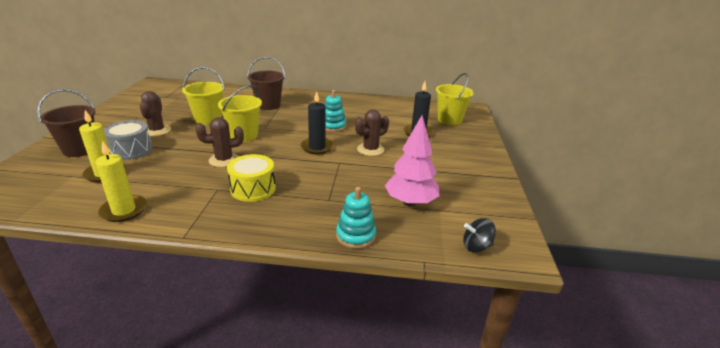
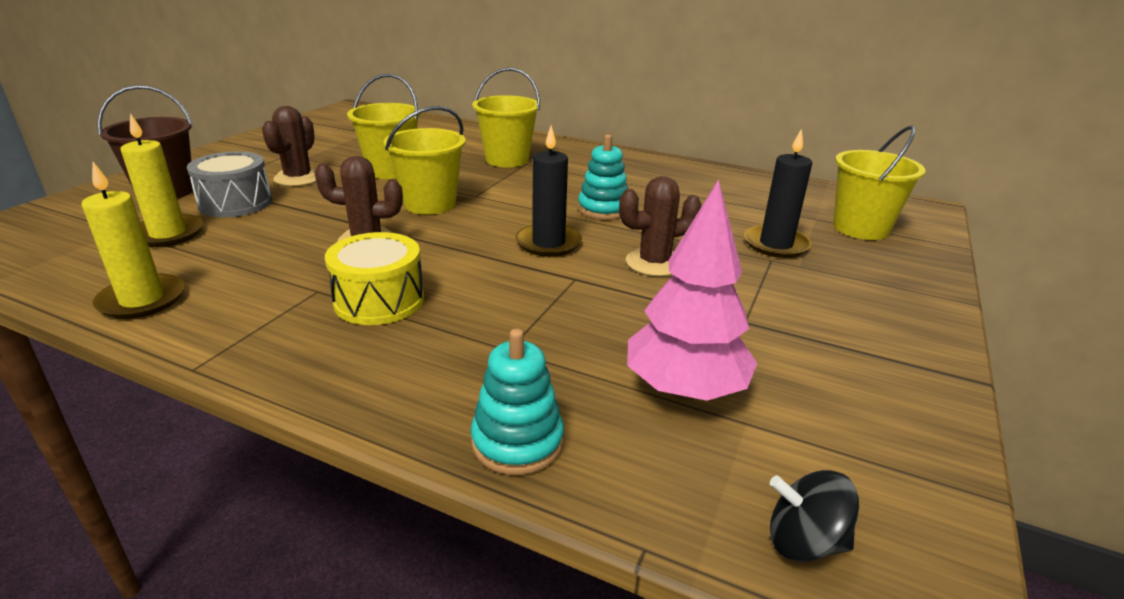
camera: 20 degrees right, 0 degrees up
brown bucket [247,57,285,110] -> yellow bucket [472,68,540,167]

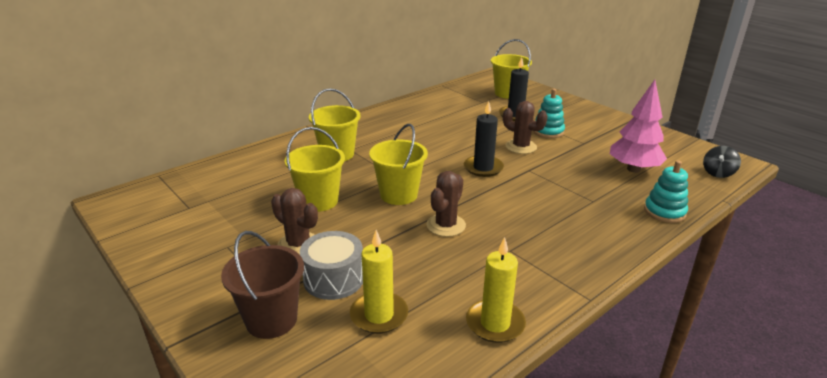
camera: 65 degrees left, 0 degrees up
yellow drum [325,232,424,325] -> none
turquoise stacking toy [578,134,628,220] -> turquoise stacking toy moved to [533,89,565,138]
brown cactus [619,176,702,276] -> brown cactus turned 60 degrees counterclockwise [503,101,548,154]

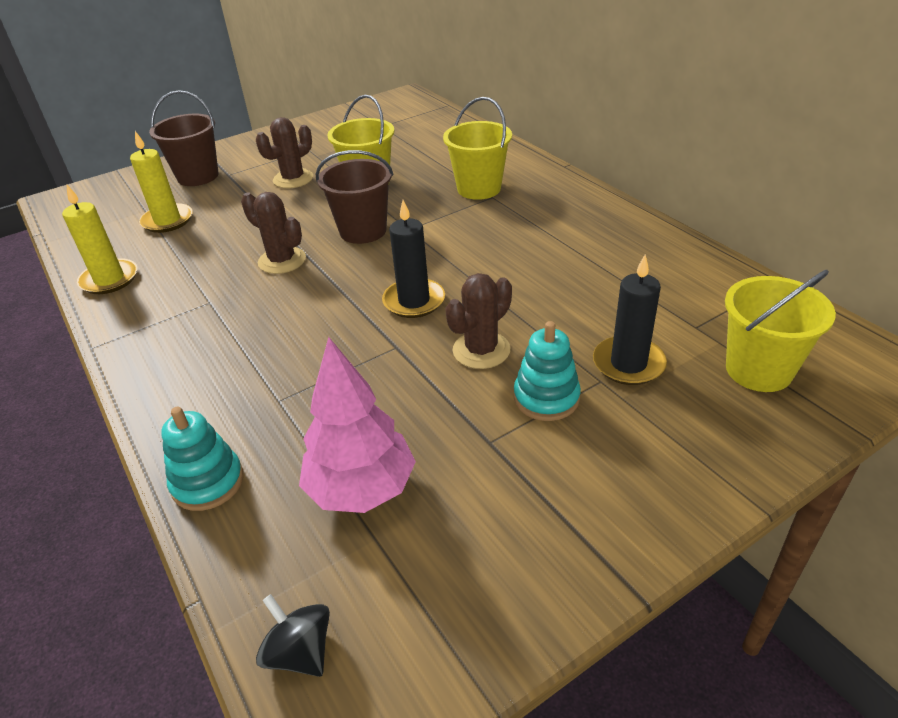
camera: 100 degrees right, 10 degrees up
grey drum [300,231,363,300] -> none
yellow bucket [369,124,428,205] -> brown bucket [316,150,393,244]

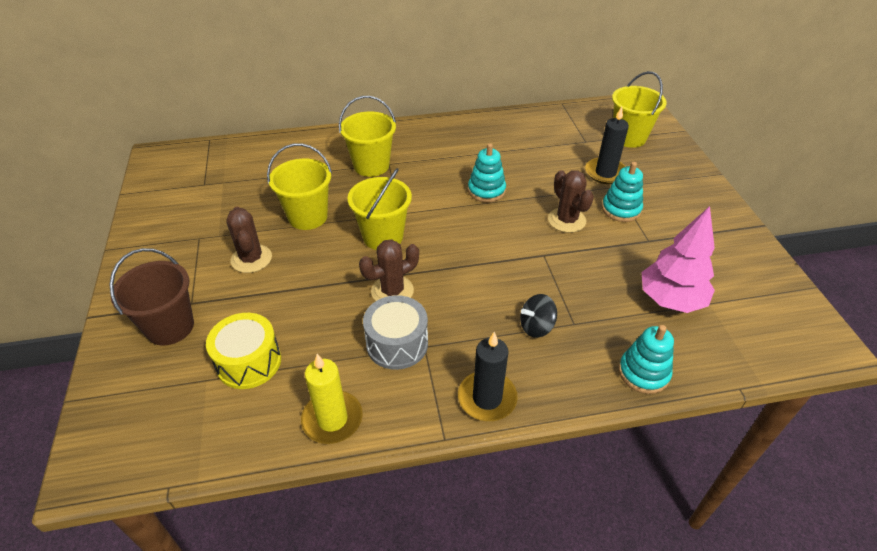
camera: 70 degrees left, 5 degrees up
yellow candle [130,131,193,233] -> yellow drum [206,313,281,389]
black spinning top [256,594,330,677] -> black spinning top moved to [520,294,557,338]
brown bucket [316,150,393,244] -> yellow bucket [348,168,412,250]
black candle [382,200,445,318] -> black candle moved to [458,332,518,421]
none -> grey drum [363,295,428,370]
none -> turquoise stacking toy [468,143,506,202]

